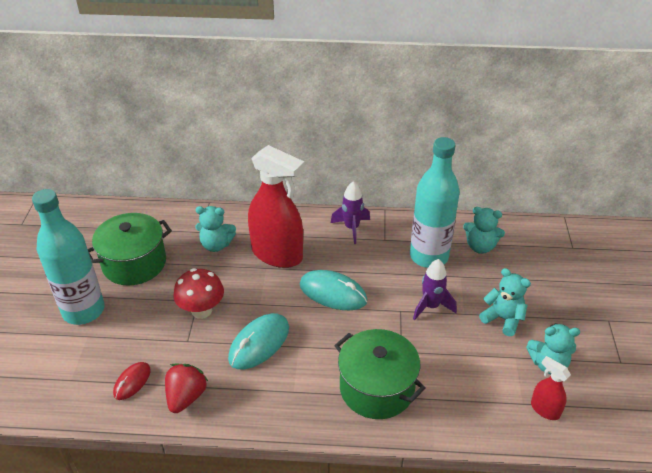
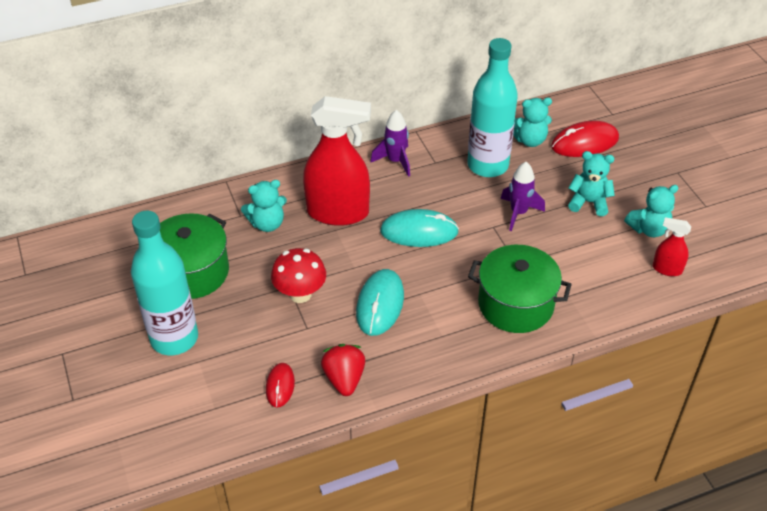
camera: 25 degrees left, 5 degrees up
none -> red mouse [551,121,619,157]

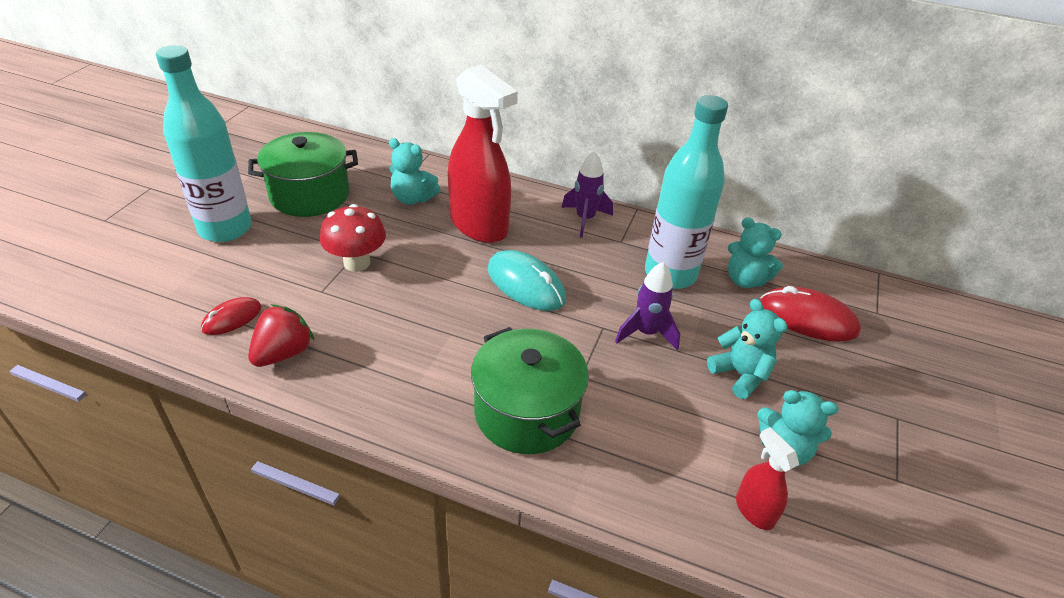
camera: 40 degrees right, 5 degrees down
turquoise mouse [356,269,404,336] -> none

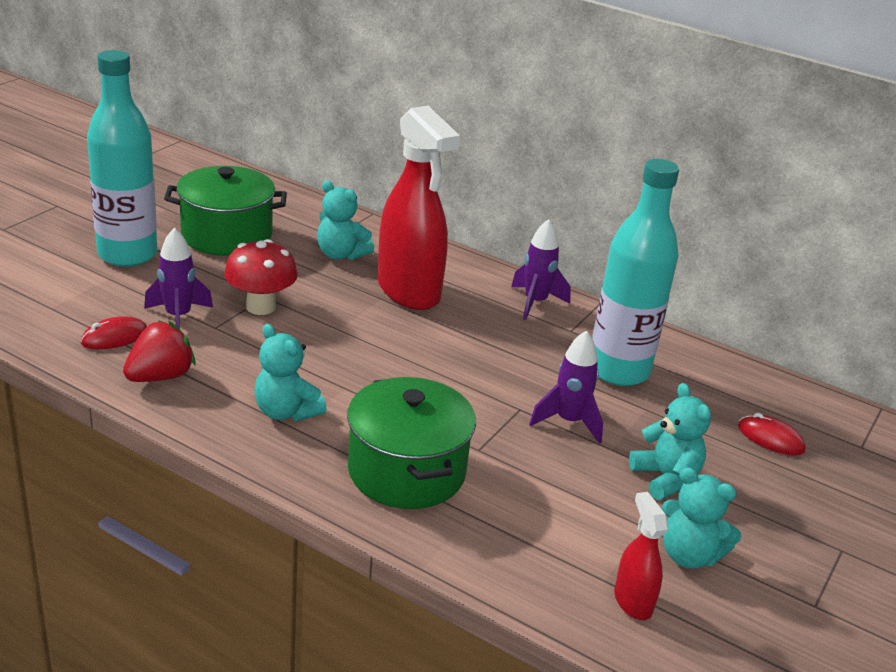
camera: 10 degrees right, 10 degrees down
turquoise mouse [487,250,566,311] -> none
turquoise teddy bear [728,217,783,288] -> turquoise teddy bear moved to [254,324,327,421]
red mouse [760,286,861,342] -> red mouse [738,413,806,456], size x0.59
none -> purple rocket [144,228,213,329]

